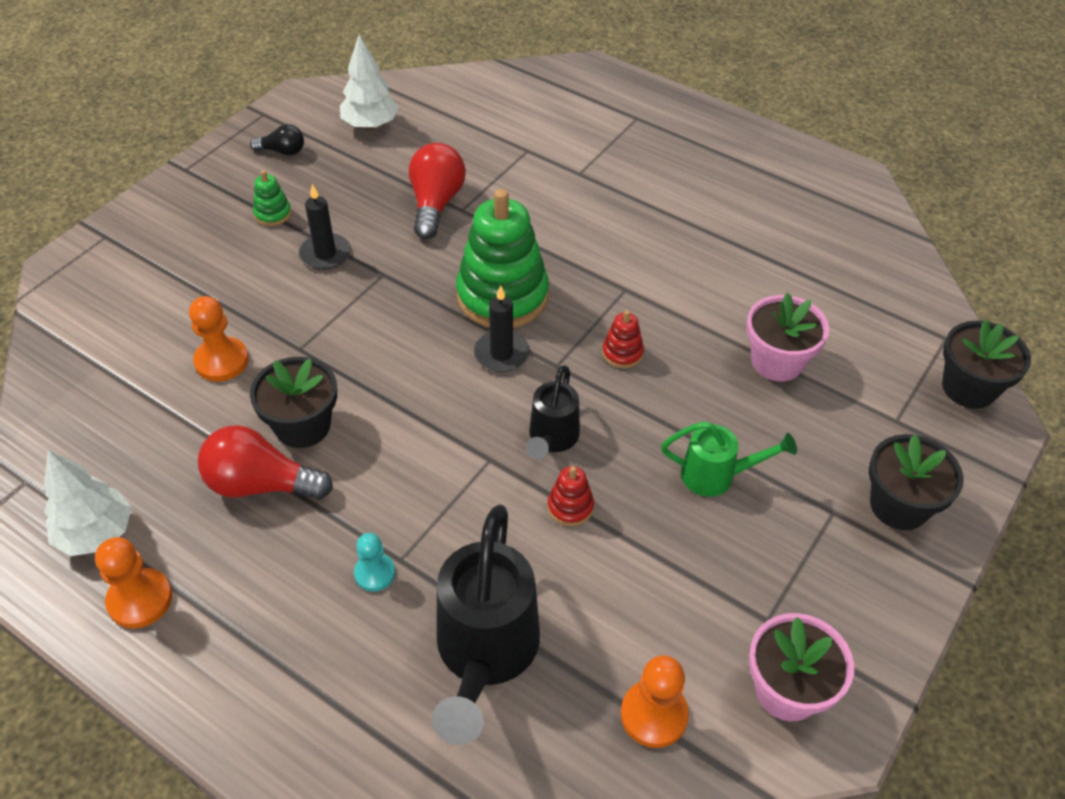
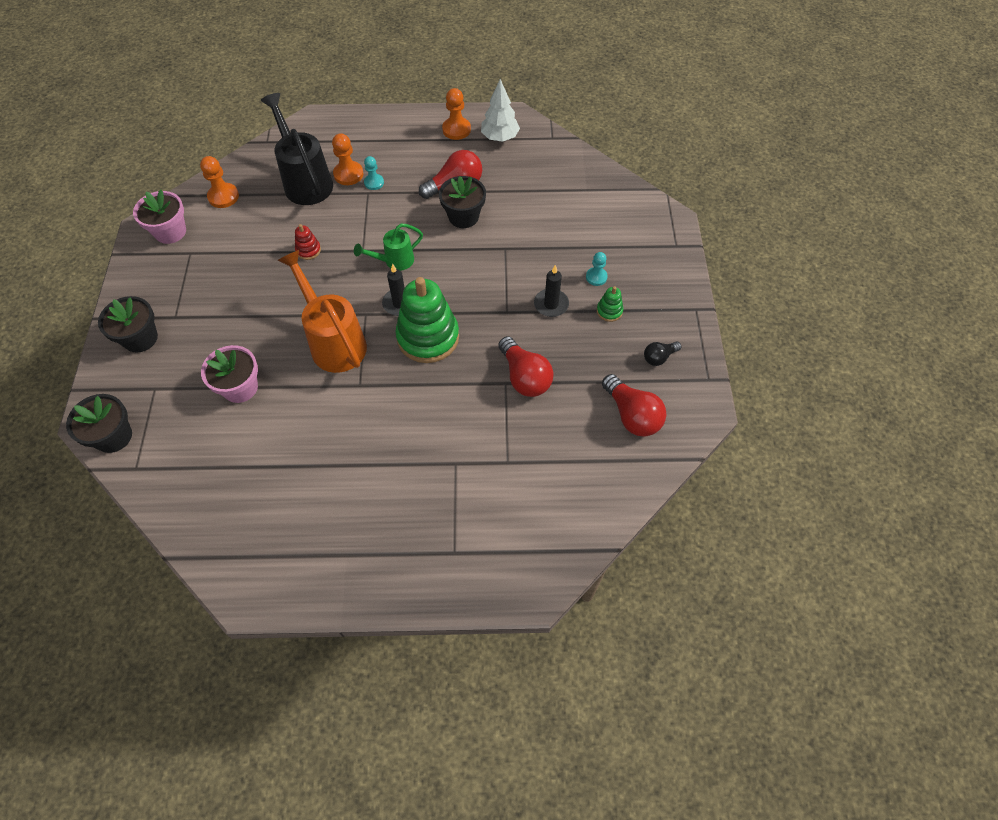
camera: 145 degrees right, 10 degrees up
orange pawn [189,296,249,382] -> orange pawn moved to [332,133,363,185]
white tree [340,35,399,130] -> red light bulb [602,374,666,437]
black watering can [526,365,580,459] -> none
red stacking toy [602,310,644,368] -> orange watering can [278,250,367,373]
green watering can [661,421,797,497] -> green watering can moved to [354,224,423,271]
none -> turquoise pawn [586,252,608,286]

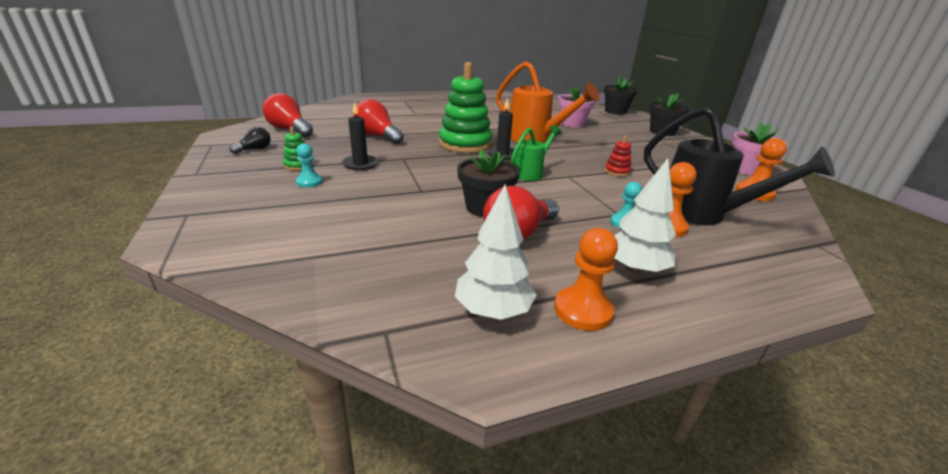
camera: 160 degrees right, 30 degrees down
none -> white tree [614,158,676,274]

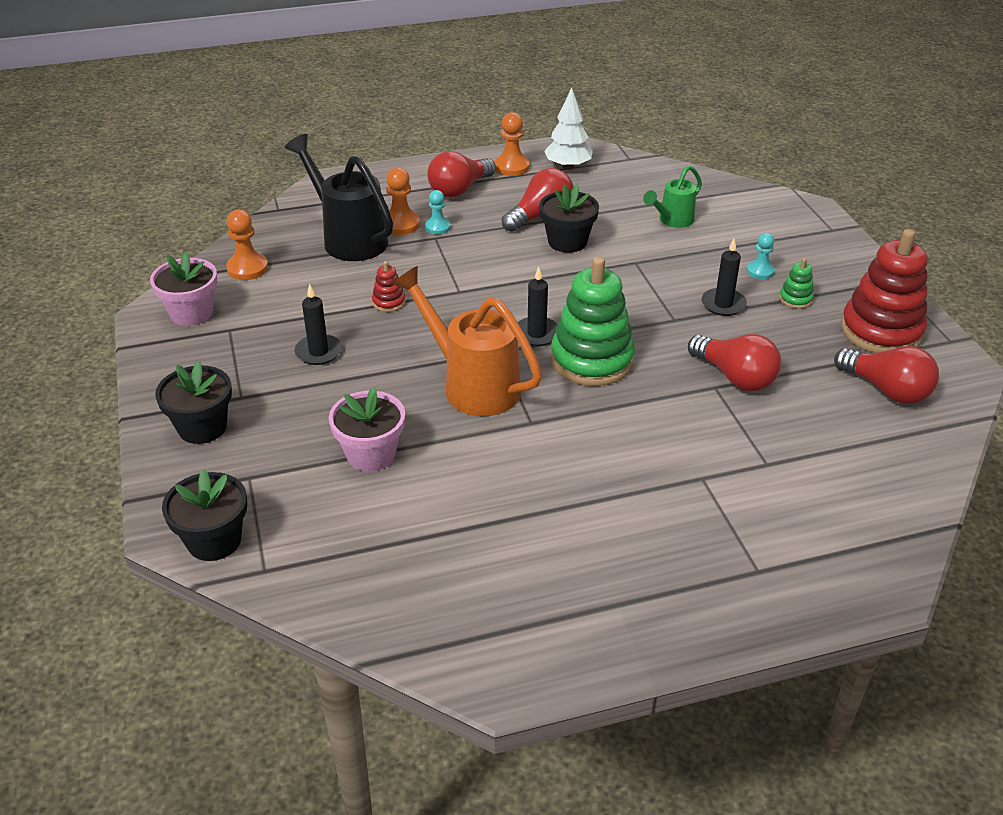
camera: 175 degrees left, 10 degrees up
black light bulb [229,127,271,154] -> red stacking toy [841,229,928,353]
green watering can [511,126,561,181] -> green watering can moved to [643,165,702,228]
white tree [614,158,676,274] -> red light bulb [427,151,496,198]
none -> black candle [294,284,342,365]

